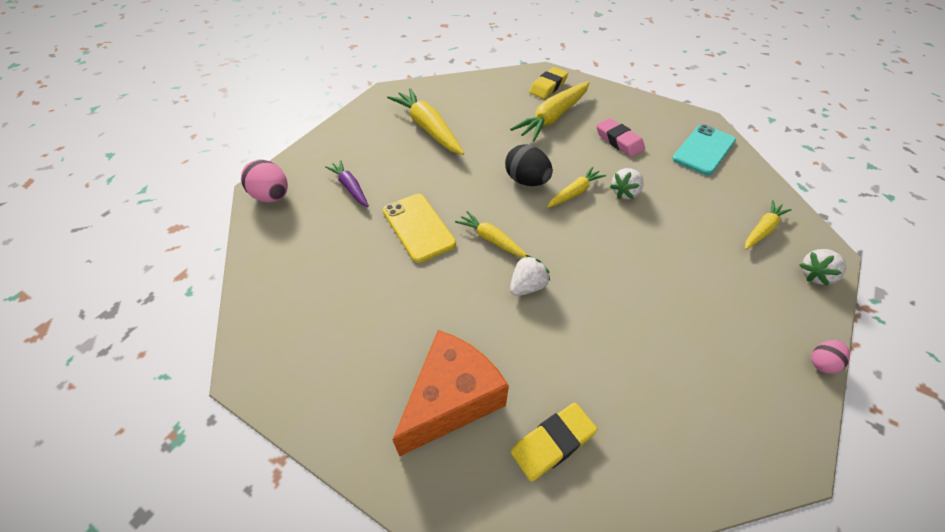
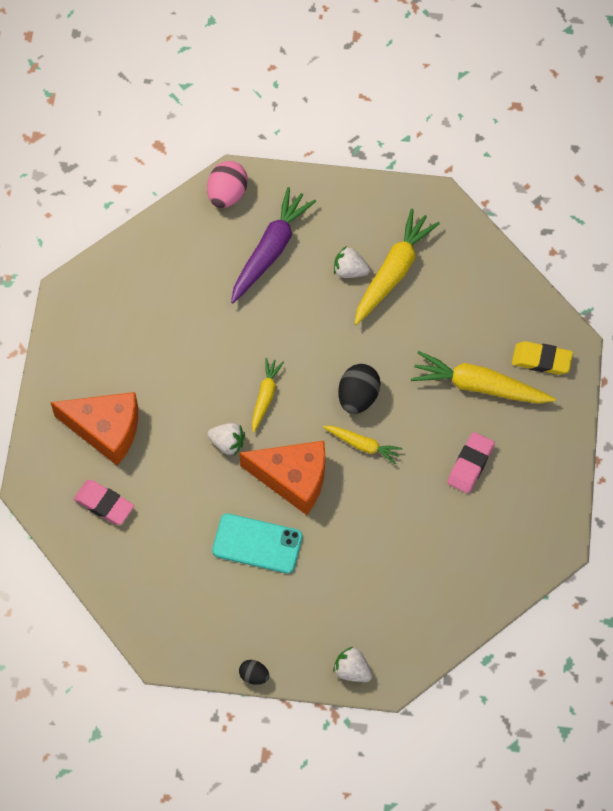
camera: 65 degrees right, 15 degrees up
purple carrot [325,160,369,207] -> purple carrot [231,187,316,303], size x1.77
yellow phone [383,194,456,263] -> none
yellow eraser [511,403,597,482] -> pink eraser [74,480,134,525]
white strawberry [610,168,643,199] -> white strawberry moved to [334,246,370,278]
turquoise phone [672,124,736,175] -> turquoise phone moved to [212,513,302,574]
yellow carrot [745,200,792,250] -> none
pink egg [811,340,850,374] -> black egg [239,660,270,685]
none -> orange cheese [239,441,325,515]

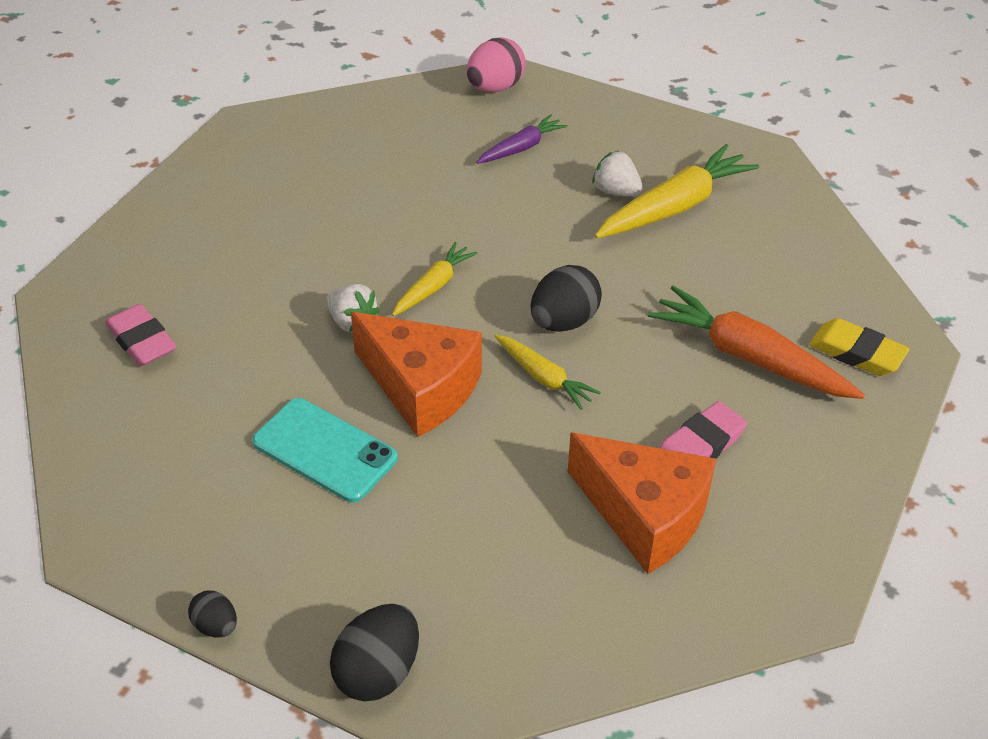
camera: 20 degrees right, 20 degrees down
orange cheese [50,392,138,466] -> orange cheese moved to [568,433,716,574]
purple carrot [231,187,316,303] -> purple carrot [476,114,567,164], size x0.56
white strawberry [333,647,372,682] -> black egg [330,604,419,702]
yellow carrot [411,351,556,404] -> orange carrot [647,286,865,399]

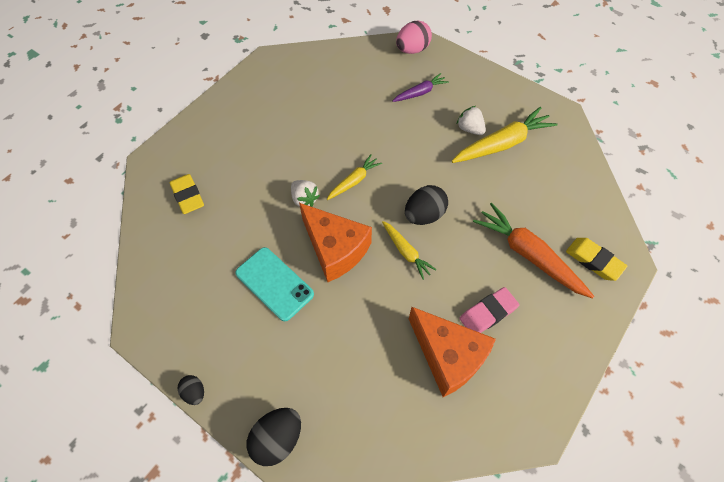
camera: 10 degrees right, 15 degrees up
pink eraser [105,304,177,366] -> yellow eraser [169,174,204,214]

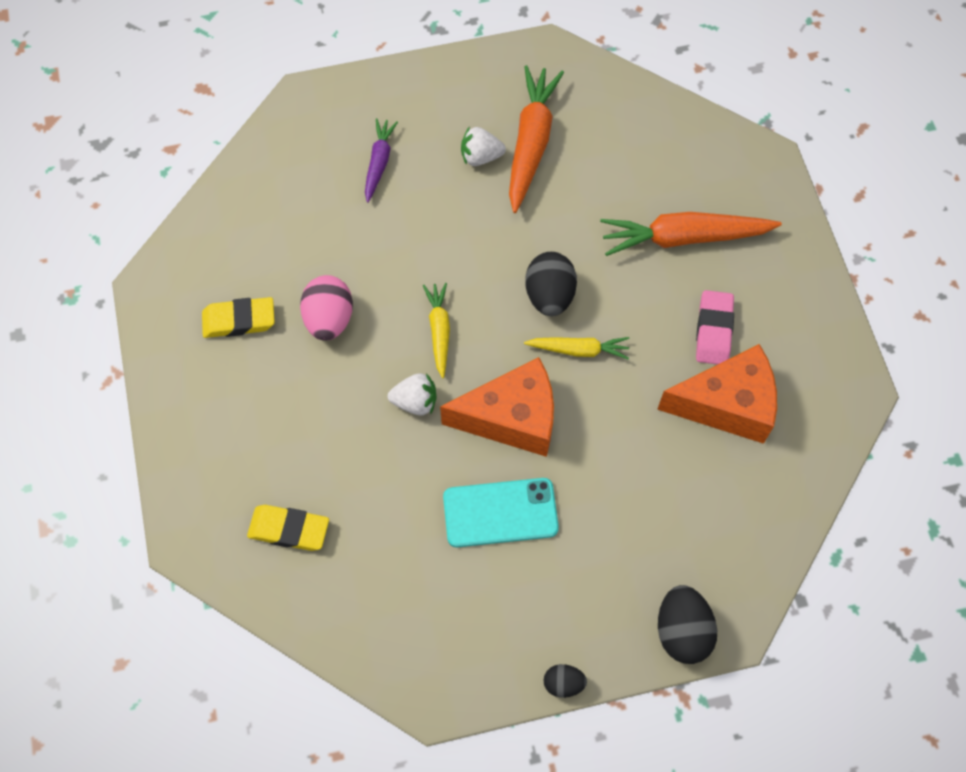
camera: 50 degrees left, 5 degrees up
pink egg [396,20,432,54] -> pink egg moved to [300,275,353,341]
yellow carrot [452,107,558,163] -> orange carrot [509,65,564,213]
yellow eraser [566,238,627,281] -> yellow eraser moved to [202,297,275,338]

